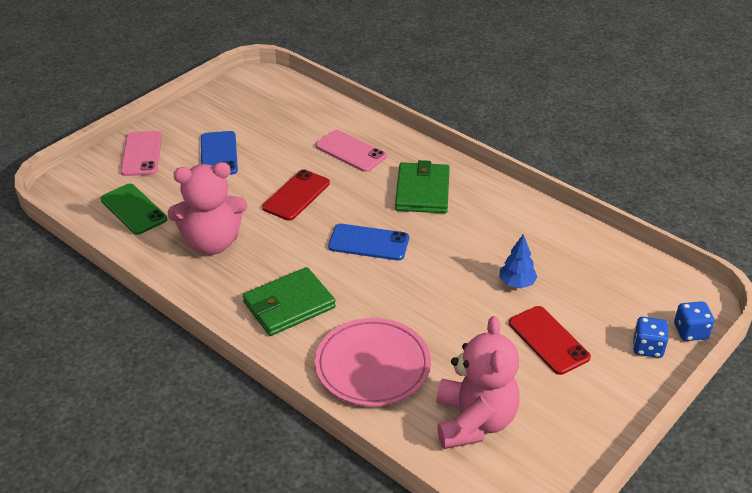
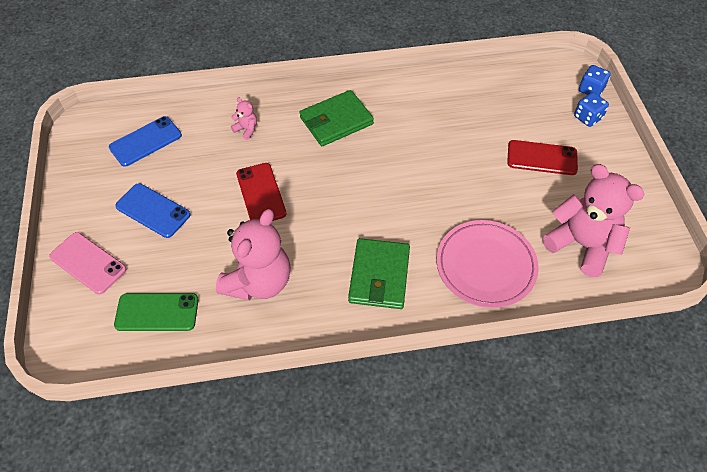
camera: 50 degrees left, 15 degrees up
pink phone [316,130,387,172] -> pink teddy bear [231,97,257,140]
blue phone [328,224,409,260] -> blue phone moved to [109,116,182,167]
green wallet [395,160,450,213] -> green wallet turned 75 degrees counterclockwise [300,90,374,146]
blue tree [499,234,538,288] -> none

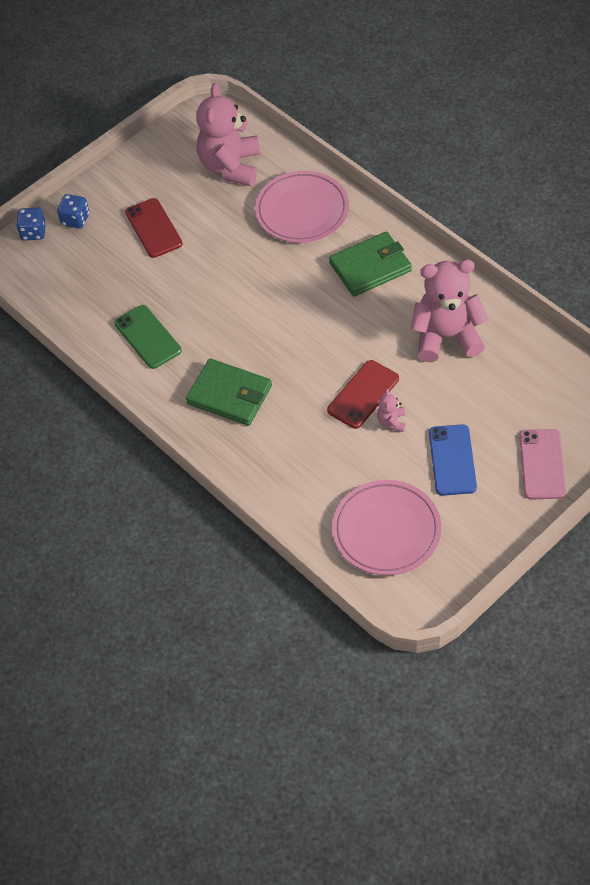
camera: 120 degrees left, 0 degrees up
blue phone [109,116,182,167] -> pink plate [332,480,441,575]
green phone [114,293,199,331] -> green phone moved to [114,305,182,369]
pink teddy bear [231,97,257,140] -> pink teddy bear moved to [377,389,405,432]

